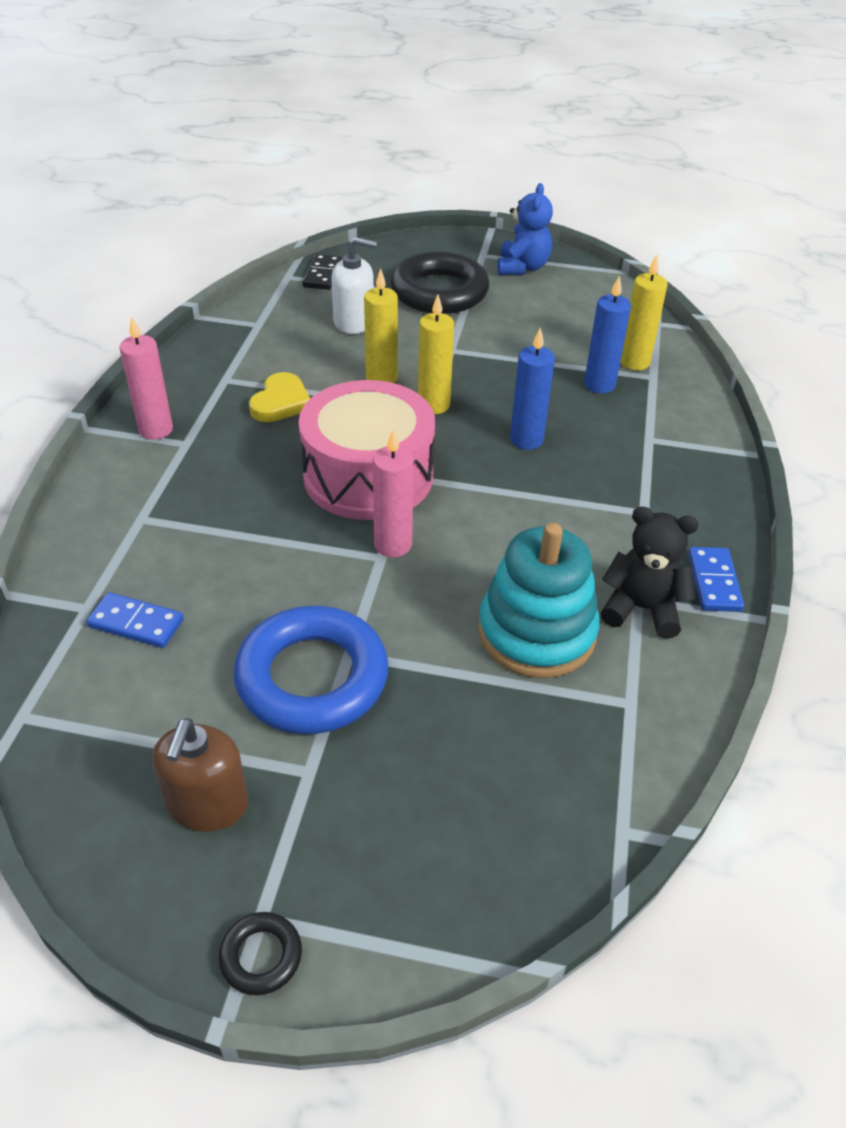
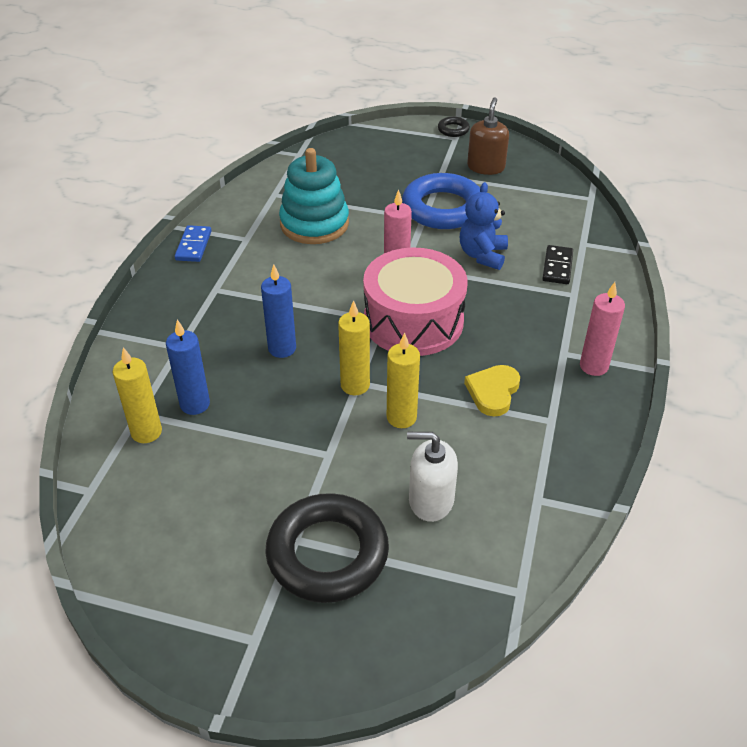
camera: 175 degrees left, 0 degrees up
blue domino [86,592,184,648] -> none
black domino [302,254,342,290] -> black domino moved to [542,245,573,284]
blue teddy bear [497,183,553,275] -> blue teddy bear moved to [460,182,508,270]
black teddy bear [601,507,699,638] -> none

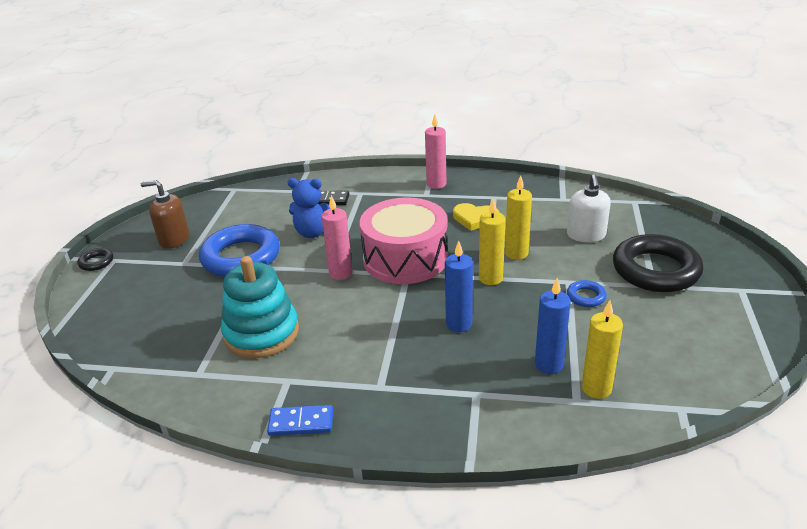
camera: 95 degrees left, 10 degrees down
none -> blue ring [567,280,606,307]

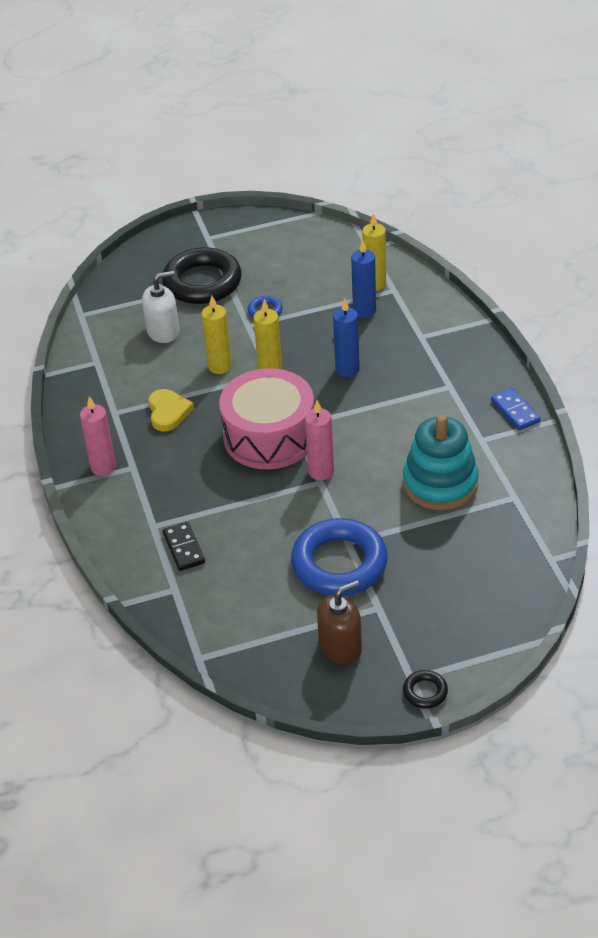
camera: 115 degrees left, 10 degrees up
brown soap dispenser [141,180,190,248] -> brown soap dispenser turned 105 degrees counterclockwise [317,580,362,664]
blue teddy bear [288,178,330,238] -> none

